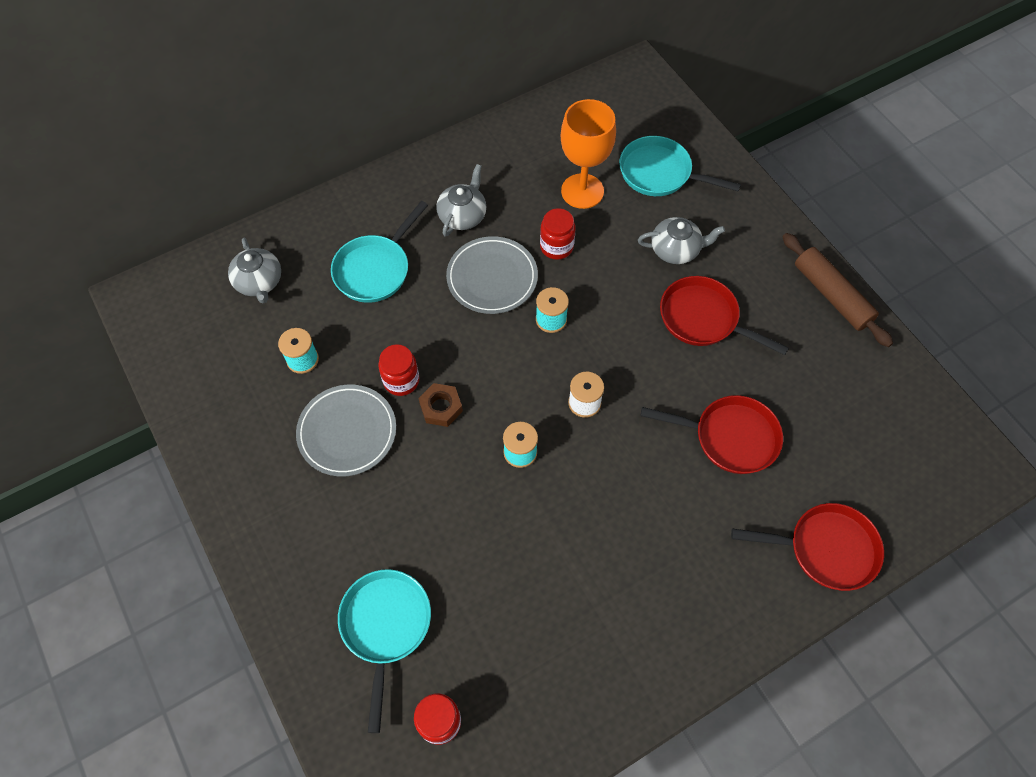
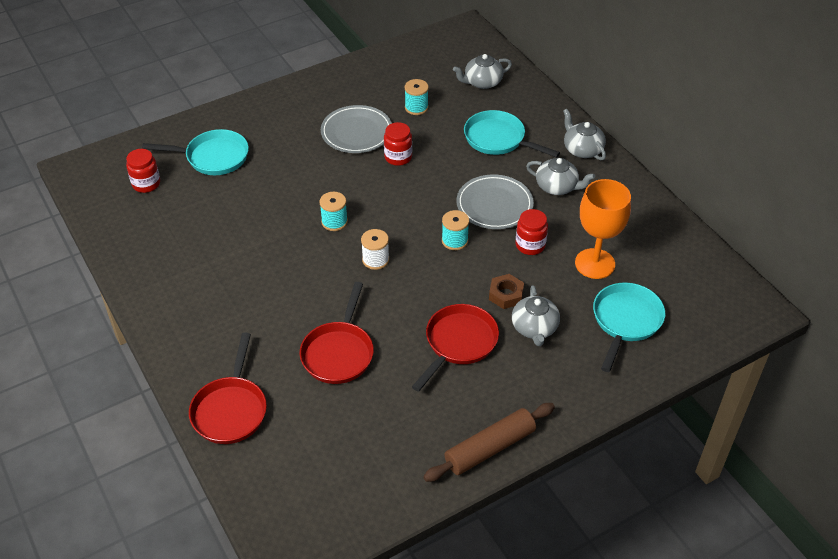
camera: 90 degrees right, 15 degrees down
brown nut [419,383,463,427] -> brown nut moved to [489,274,524,309]
none -> grey teapot [563,109,606,160]

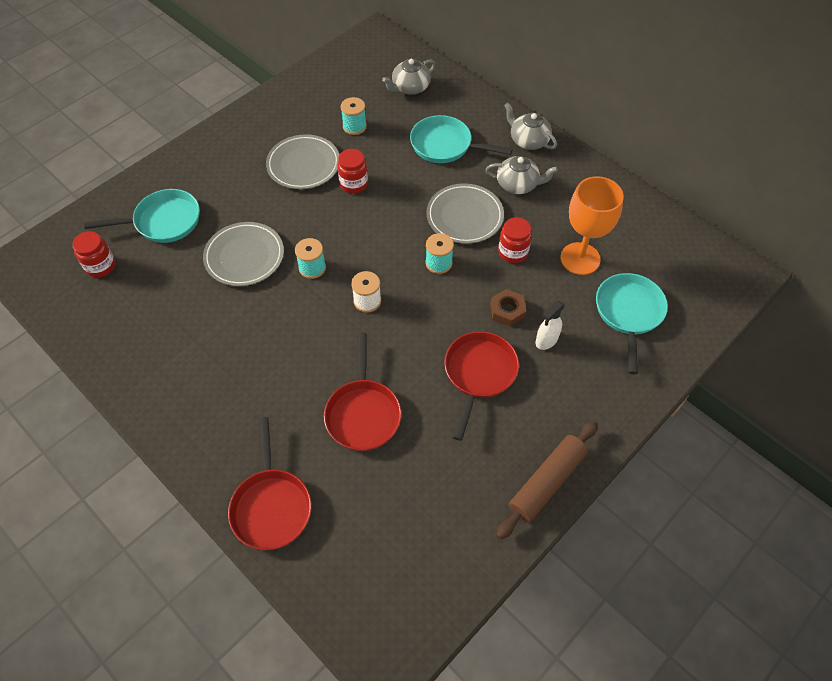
camera: 15 degrees left, 10 degrees up
grey teapot [512,285,560,346] -> white spray bottle [535,301,565,350]
none -> grey plate [203,222,284,286]

